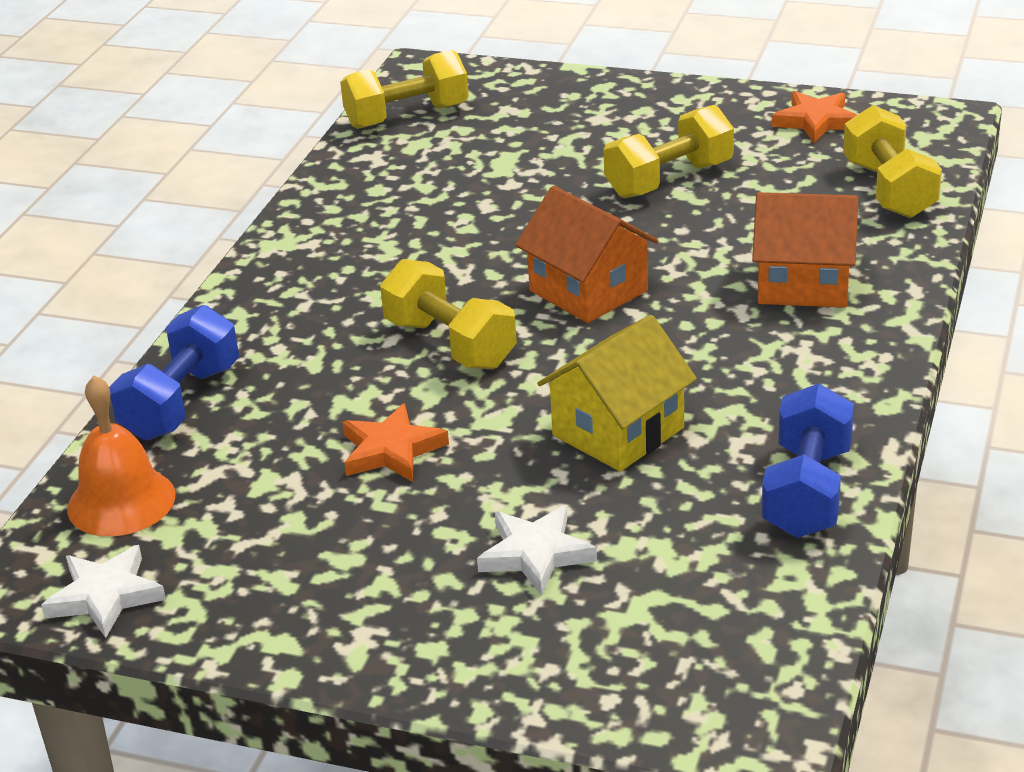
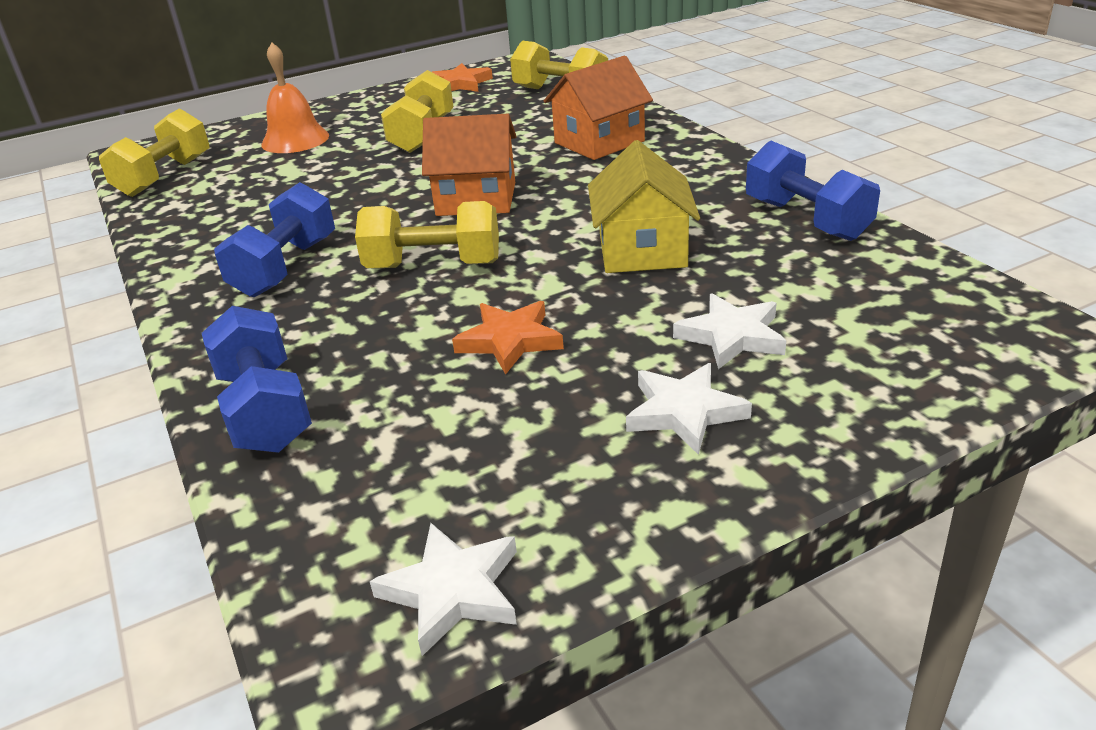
camera: 45 degrees left, 0 degrees up
orange bell [67,375,175,536] -> orange bell moved to [261,42,329,153]
none -> blue dumbbell [214,182,335,297]
none -> white star [626,363,752,455]

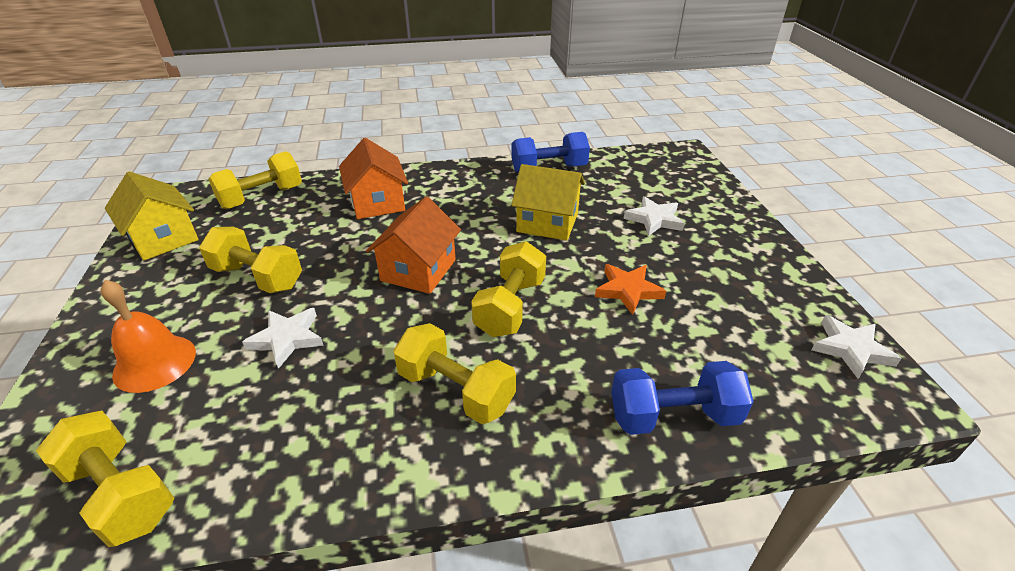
camera: 75 degrees left, 5 degrees up
blue dumbbell [214,182,335,297] -> yellow dumbbell [393,323,516,424]
orange star [432,63,493,92] -> yellow house [105,171,199,261]
white star [626,363,752,455] -> white star moved to [242,308,324,369]

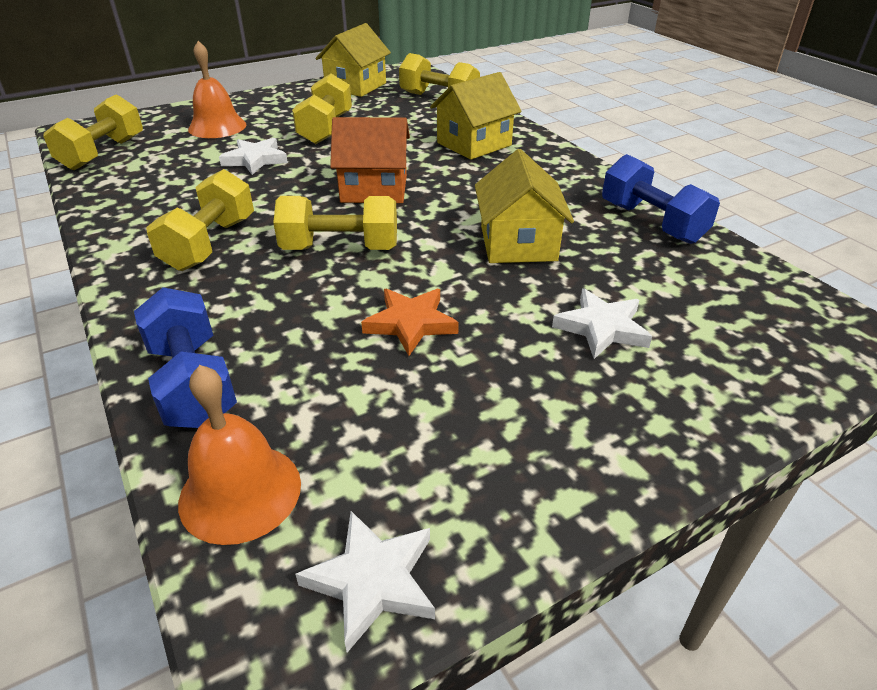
camera: 70 degrees right, 0 degrees up
orange house [339,138,408,219] -> yellow house [430,72,522,160]
none -> orange bell [178,365,301,545]

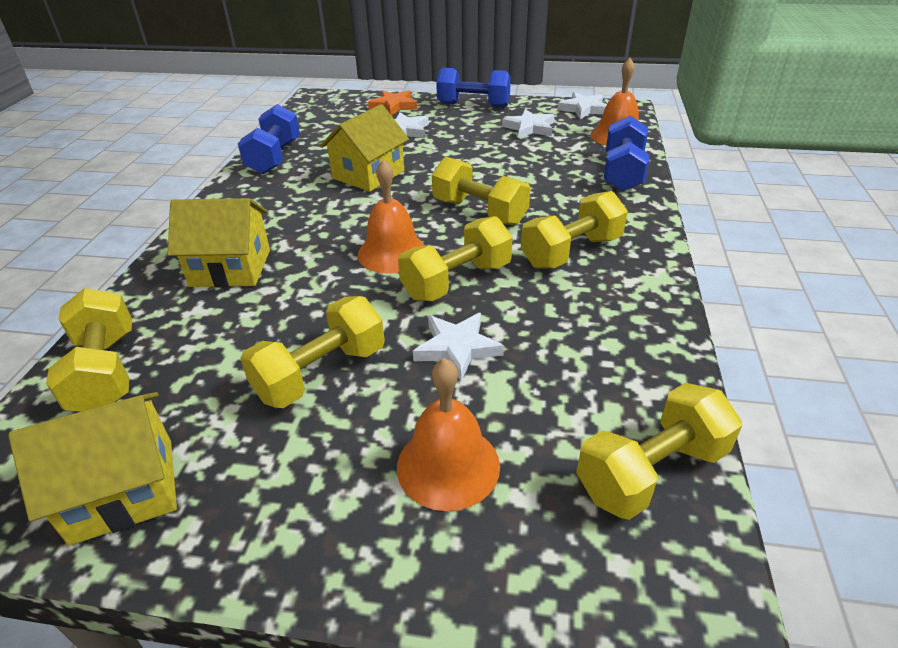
camera: 140 degrees left, 0 degrees up
orange house [330,117,410,203] -> orange bell [358,159,425,274]
orange star [361,288,459,356] -> orange star moved to [368,90,418,116]
none -> yellow dumbbell [398,216,513,301]
none -> blue dumbbell [436,68,511,108]
none -> white star [502,109,554,139]

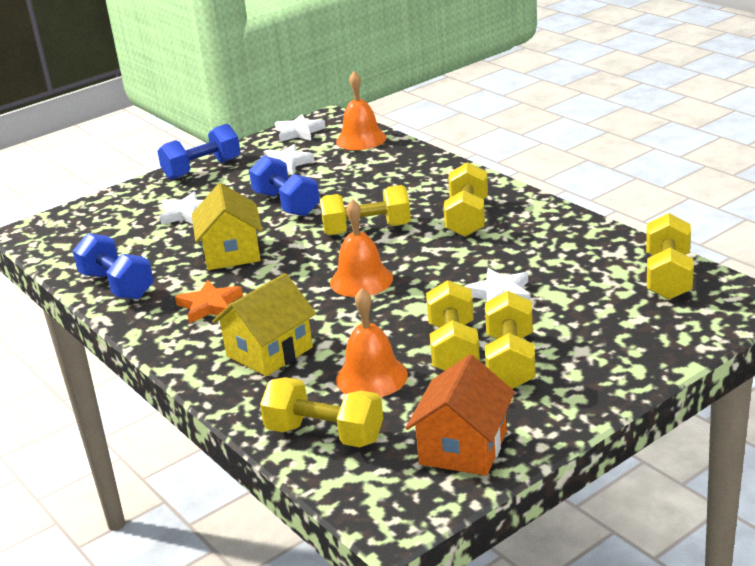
camera: 45 degrees left, 10 degrees down
yellow house [8,392,177,546] -> orange house [406,354,515,476]
orange star [368,90,418,116] -> orange star moved to [175,280,243,324]
orange bell [397,358,500,511] -> orange bell moved to [336,288,408,397]
yellow dumbbell [398,216,513,301] -> yellow dumbbell moved to [485,291,536,389]
blue dumbbell [604,116,649,191] -> blue dumbbell moved to [249,156,320,217]

